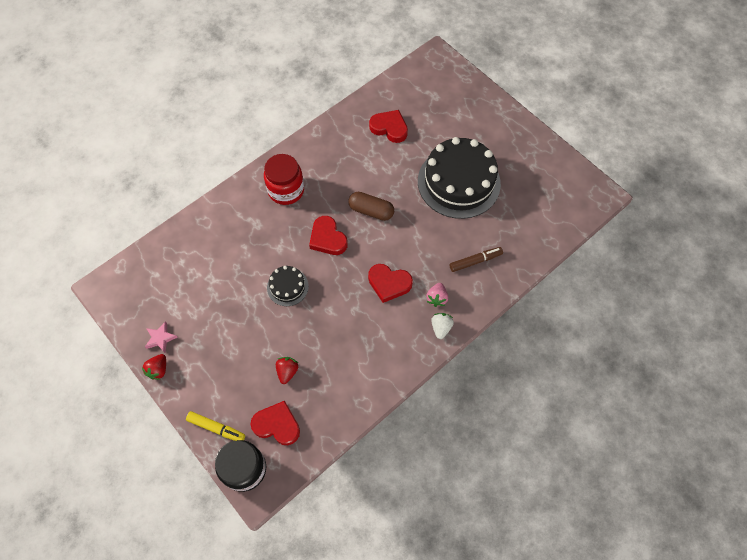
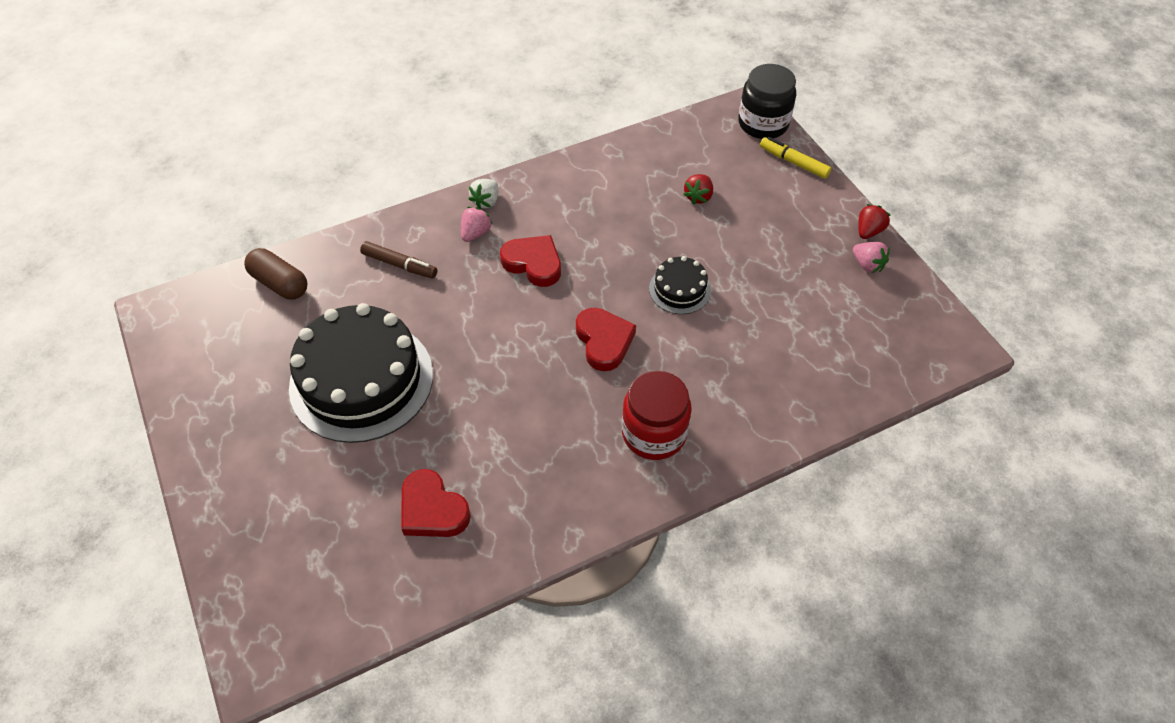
camera: 165 degrees left, 10 degrees down
pink star [145,321,178,353] -> pink strawberry [853,242,890,273]
red heart [251,401,300,445] -> none
brown capsule [348,192,394,221] -> brown capsule moved to [244,248,307,300]
brown marker [449,247,503,272] -> brown marker turned 150 degrees counterclockwise [360,241,437,279]

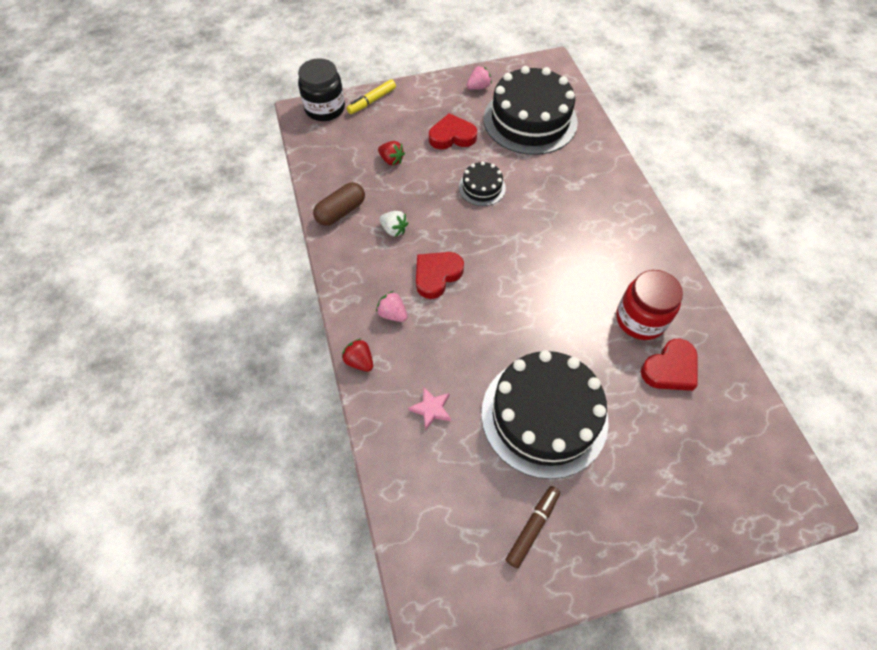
camera: 80 degrees left, 5 degrees up
brown capsule [244,248,307,300] -> brown capsule moved to [313,182,365,226]
brown marker [360,241,437,279] -> brown marker moved to [506,486,560,569]
white strawberry [469,179,498,209] -> white strawberry moved to [379,211,408,237]
red heart [576,308,636,371] -> red heart moved to [429,113,477,149]
red jar [622,371,692,460] -> red jar moved to [616,270,683,340]
red strawberry [858,204,891,239] -> red strawberry moved to [342,338,373,372]
none -> pink star [408,387,451,431]
none -> black cake [484,66,578,155]

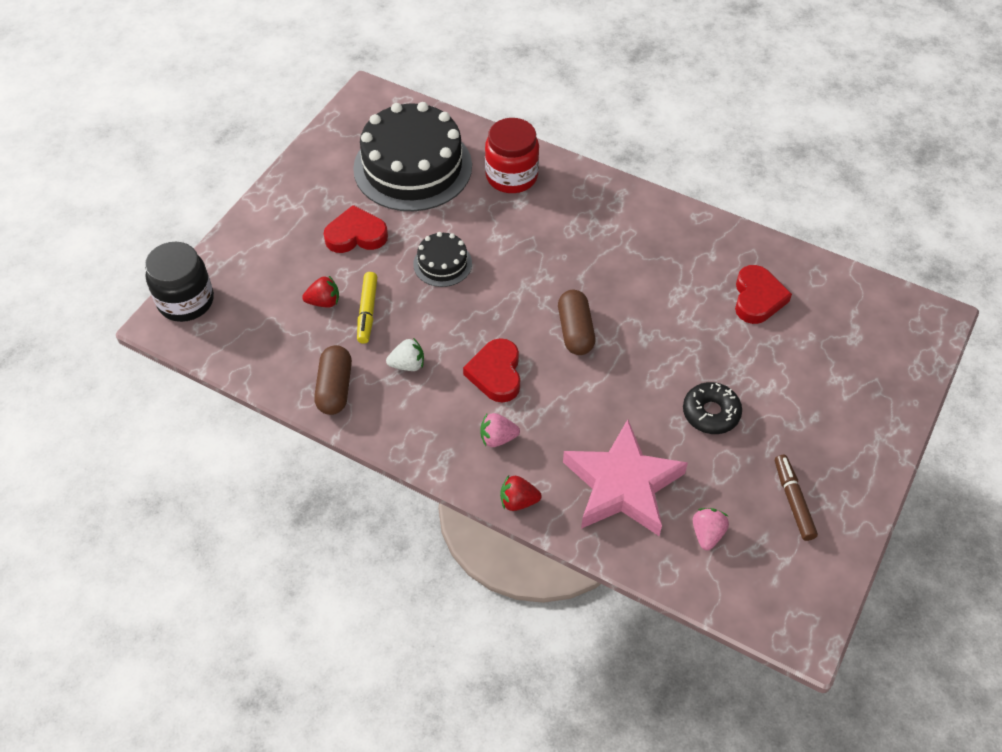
camera: 45 degrees left, 5 degrees down
yellow marker [347,79,396,114] -> yellow marker moved to [357,272,377,344]
pink star [408,387,451,431] -> pink star [563,419,688,536], size x2.46
red heart [429,113,477,149] -> red heart turned 45 degrees clockwise [324,205,388,253]
pink strawberry [467,66,492,90] -> pink strawberry moved to [693,508,729,550]
black cake [481,350,609,479] -> black donut [683,382,742,434]
red jar [616,270,683,340] -> red jar moved to [485,118,539,193]
none -> brown capsule [558,290,595,355]

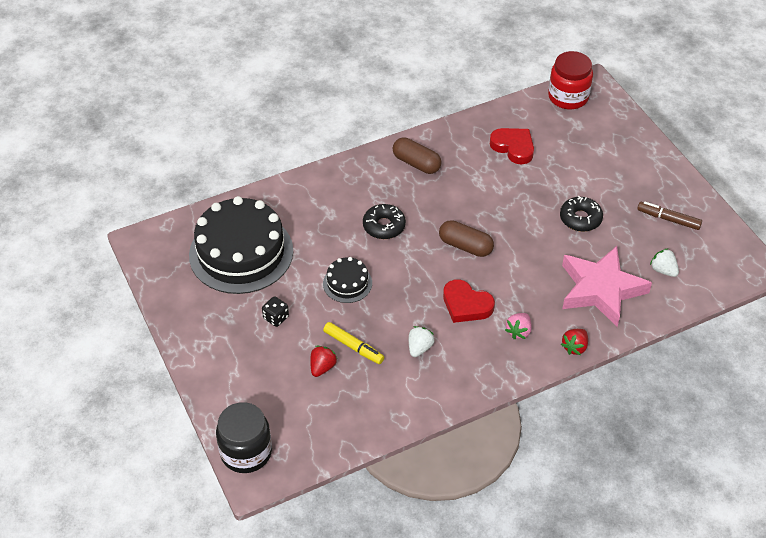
camera: 55 degrees left, 5 degrees down
brown capsule [314,345,352,415] -> brown capsule moved to [393,137,442,174]
red heart [324,205,388,253] -> black dice [262,296,289,327]
red jar [485,118,539,193] -> red jar moved to [548,51,593,109]
pink strawberry [693,508,729,550] -> white strawberry [650,248,679,277]
none -> black donut [363,204,406,239]

